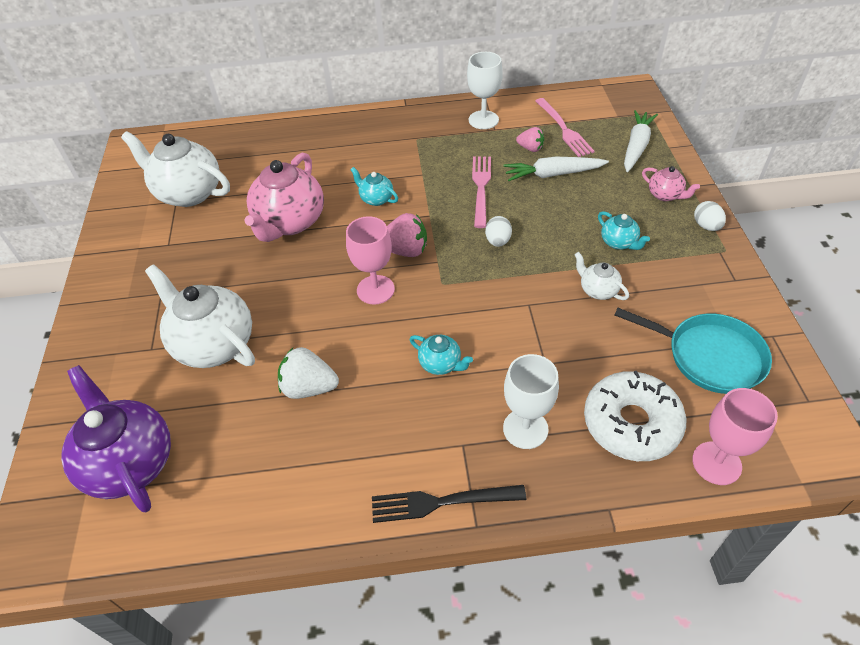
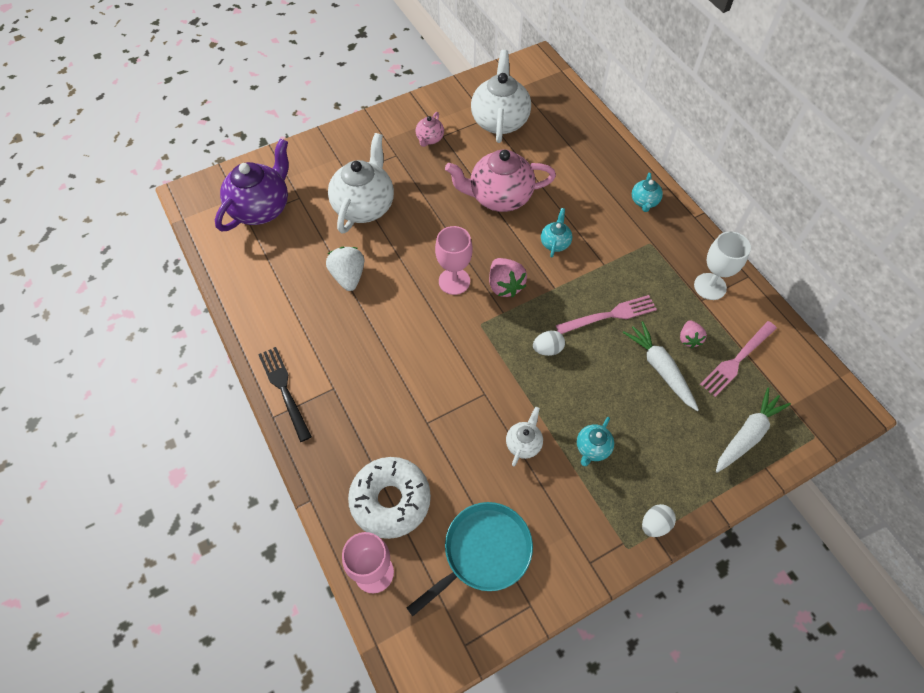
camera: 65 degrees right, 10 degrees up
turquoise teapot [410,335,473,375] -> turquoise teapot moved to [632,173,663,212]
white goblet [503,354,559,449] -> none
turquoise pan [615,308,772,394] -> turquoise pan turned 135 degrees counterclockwise [407,502,533,616]
white carrot [624,110,658,172] -> white carrot turned 45 degrees counterclockwise [716,388,791,473]
pink teapot [642,166,700,201] -> pink teapot moved to [416,112,444,147]

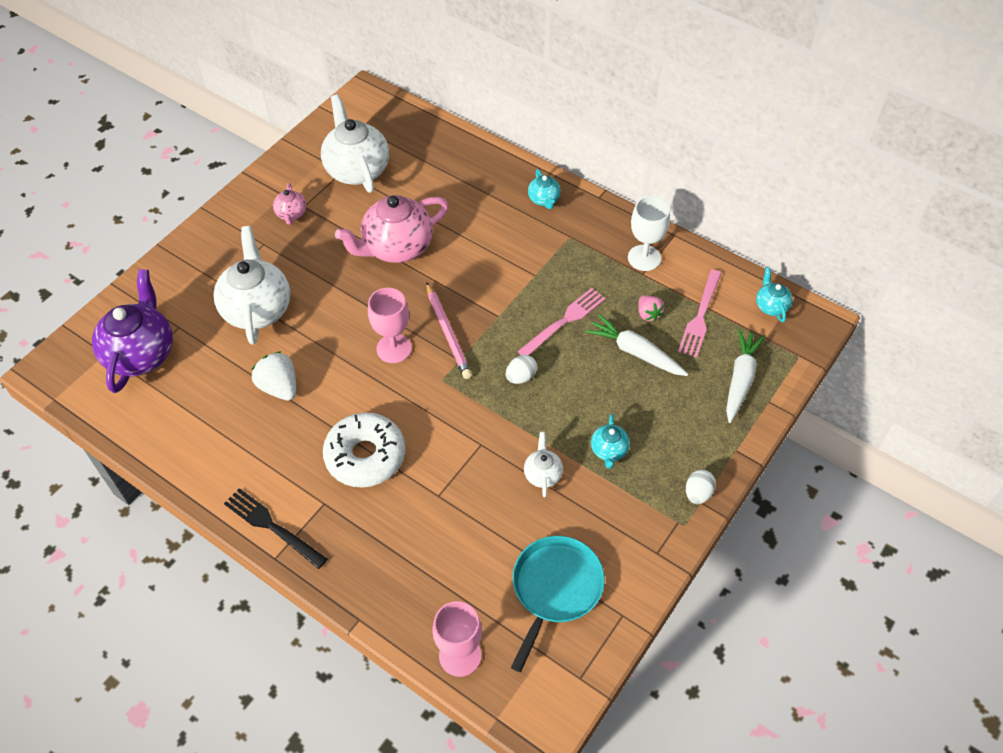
camera: 25 degrees left, 5 degrees down
white donut [348,457,431,539] -> white donut moved to [323,412,405,487]
pink strawberry [489,258,527,298] -> pink pencil [426,282,472,379]
turquoise teapot [541,208,572,257] -> turquoise teapot moved to [756,267,792,322]

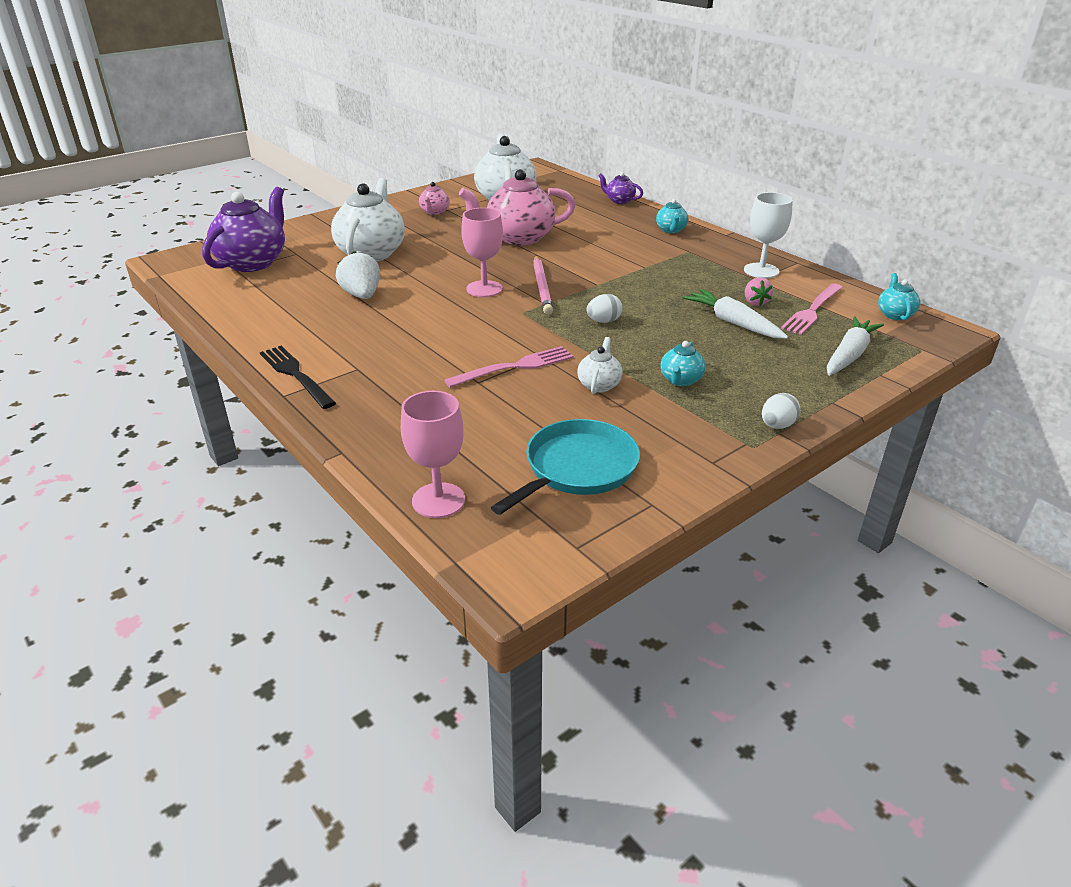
camera: 15 degrees right, 20 degrees down
white donut [323,412,405,487] -> none
pink fork [517,288,606,356] -> pink fork moved to [444,346,574,388]
none -> purple teapot [598,172,643,204]

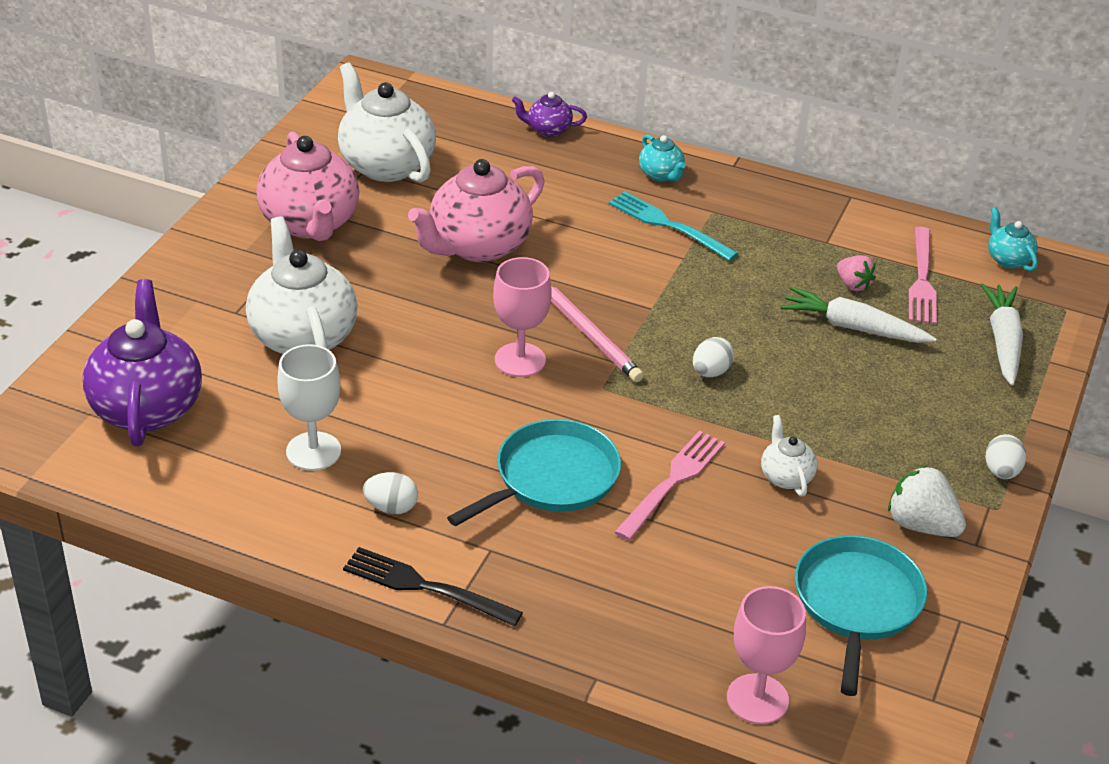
camera: 30 degrees left, 5 degrees up
white strawberry [336,251,380,299] -> white strawberry moved to [888,466,966,537]
pink teapot [419,182,450,215] -> pink teapot [256,131,359,241], size x2.11
turquoise teapot [660,341,706,386] -> none
white goblet [744,192,793,278] -> white goblet moved to [277,344,341,471]
none -> white egg [363,472,418,514]
none -> turquoise pan [447,419,621,526]
none -> turquoise fork [608,191,739,261]

